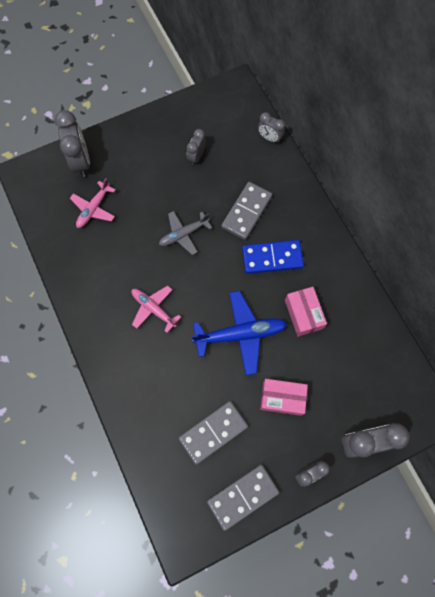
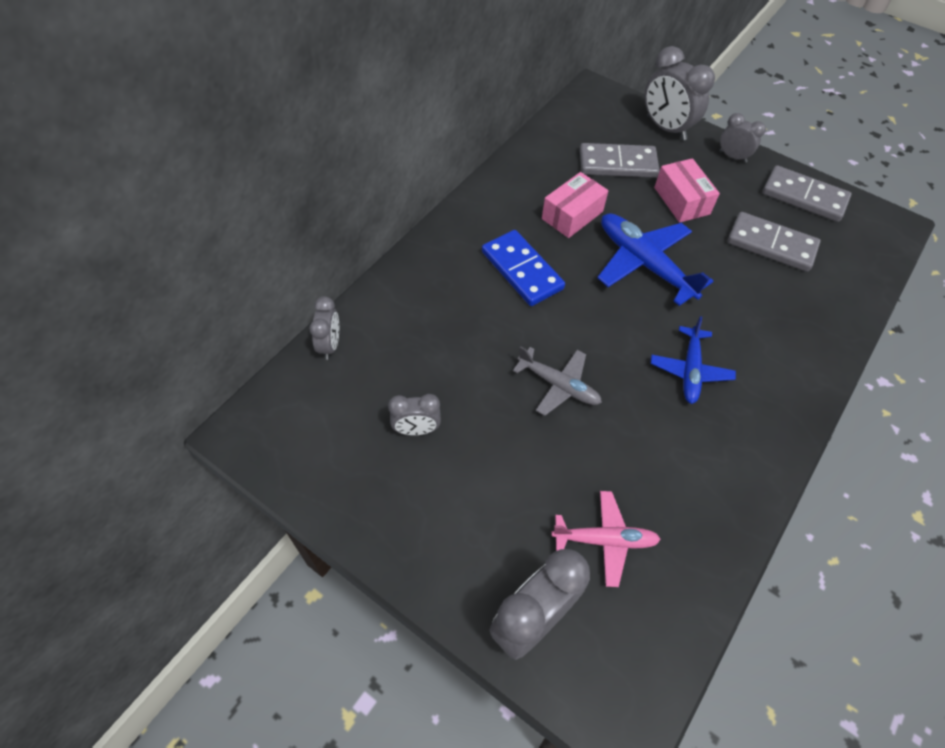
camera: 120 degrees left, 15 degrees down
pink plane [131,286,181,333] -> blue plane [651,316,736,404]
grey domino [221,182,272,240] -> grey domino moved to [580,143,660,178]

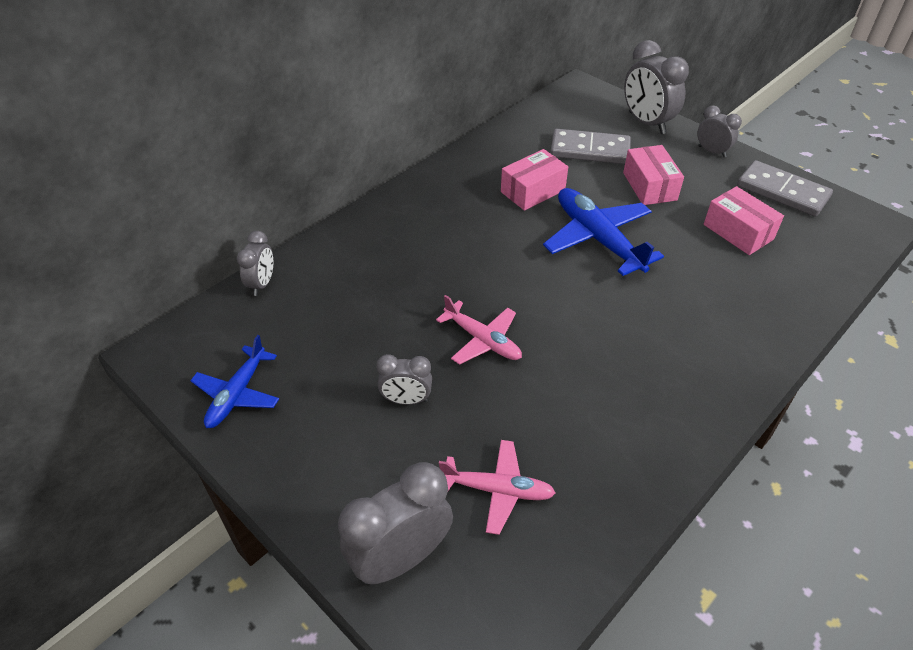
camera: 10 degrees right, 10 degrees down
grey clock [388,394,441,435] -> grey clock moved to [376,354,432,405]
blue domino [482,230,565,306] -> none
grey plane [513,346,602,416] -> pink plane [436,295,522,365]
blue plane [651,316,736,404] -> blue plane moved to [190,335,279,428]
grey domino [728,212,820,272] -> pink box [704,186,784,255]

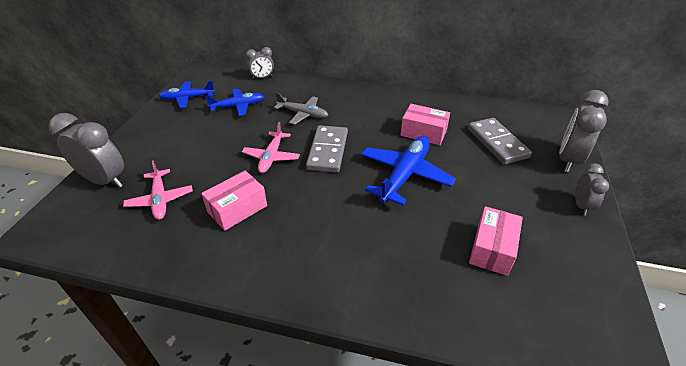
camera: 60 degrees right, 5 degrees down
grey clock [376,354,432,405] -> none
pink box [623,145,684,205] -> pink box moved to [201,171,267,231]
grey domino [737,160,833,217] -> grey domino moved to [306,125,348,173]
none -> blue plane [205,88,264,116]
none -> grey plane [274,93,328,125]

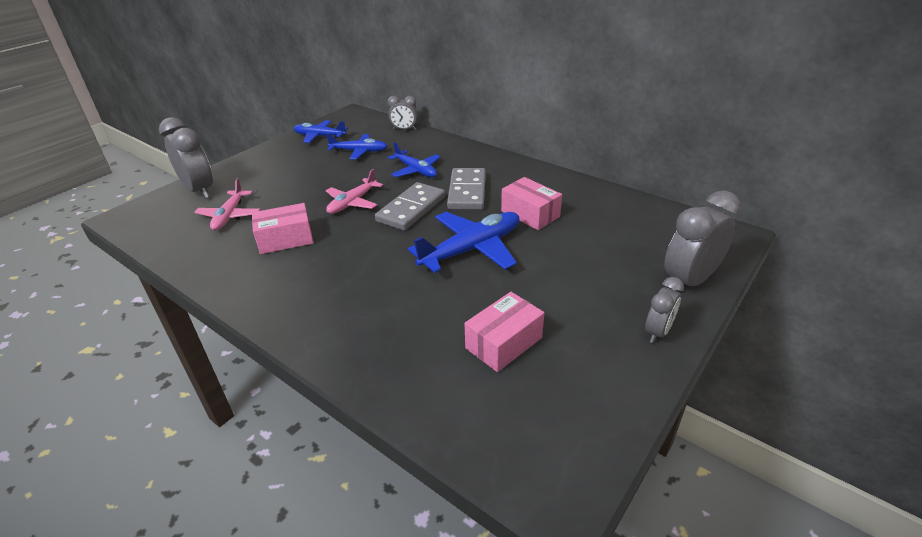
camera: 25 degrees right, 5 degrees down
grey plane [274,93,328,125] -> blue plane [388,142,440,177]
grey domino [468,118,532,164] -> grey domino moved to [447,168,486,210]

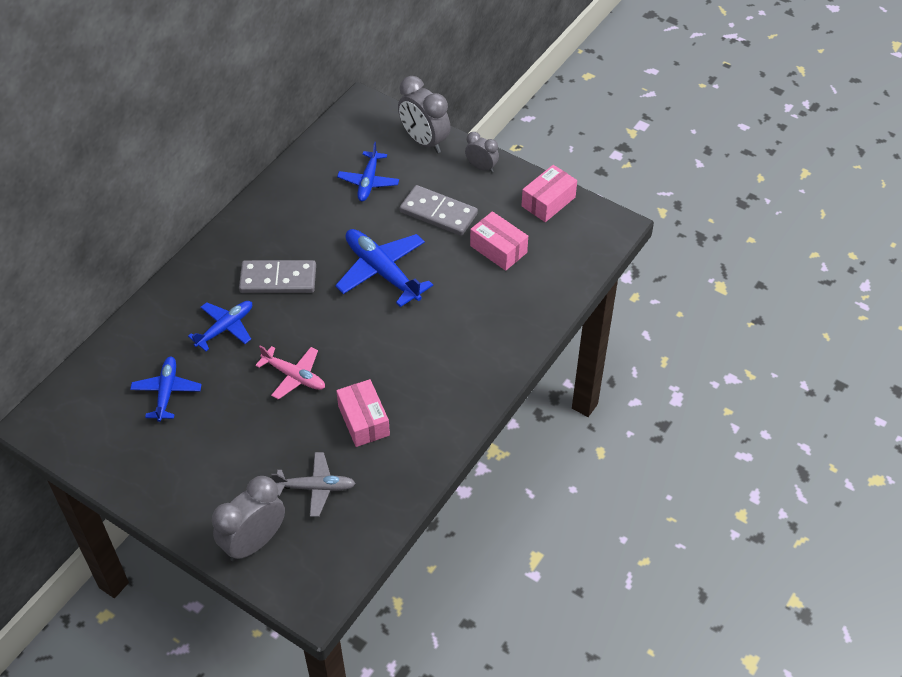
camera: 95 degrees left, 15 degrees up
pink plane [194,178,260,231] -> grey plane [271,452,356,517]
blue plane [293,120,348,143] -> blue plane moved to [337,142,399,201]
grey domino [375,182,445,231] -> grey domino moved to [400,185,478,236]
grey clock [388,96,418,130] -> none
pink box [501,177,562,230] -> pink box moved to [522,165,577,222]

